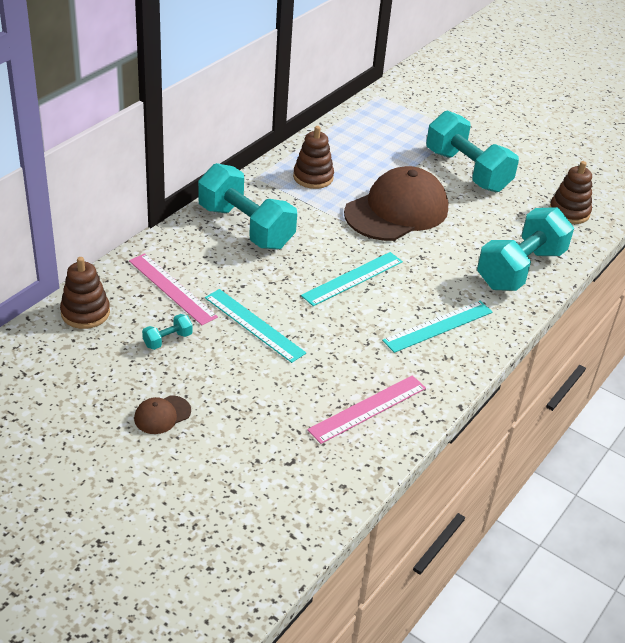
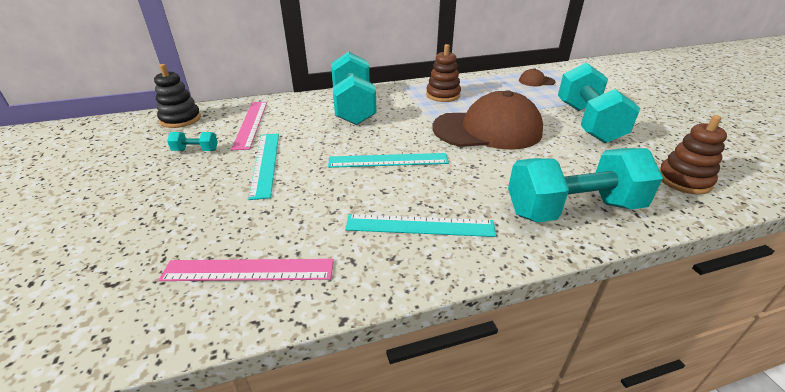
camera: 40 degrees right, 5 degrees down
brown stacking toy [60,257,110,329] -> black stacking toy [154,64,201,128]
brown cap [134,395,191,434] -> brown cap moved to [519,69,555,86]

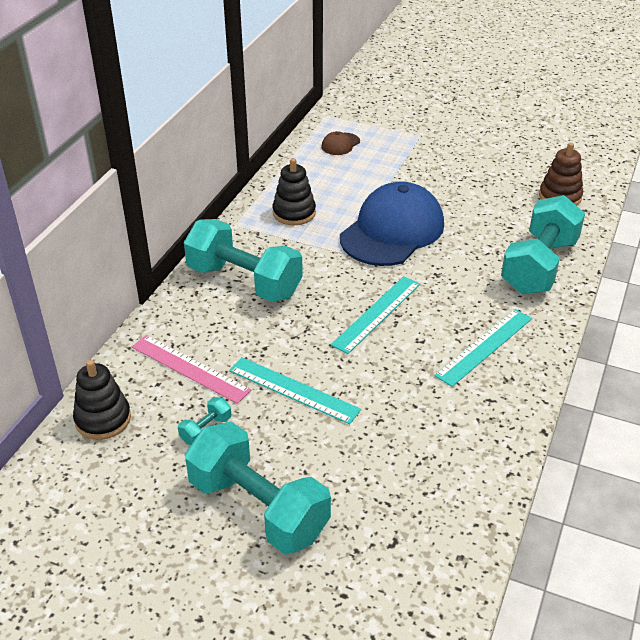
camera: 50 degrees left, 5 degrees up
pink ruler [159,259,334,281] -> none
brown stacking toy [426,44,461,102] -> black stacking toy [272,158,316,225]
brown cap [432,90,543,149] -> blue cap [340,182,444,266]
turquoise dumbbell [558,63,640,143] -> turquoise dumbbell moved to [185,421,331,554]

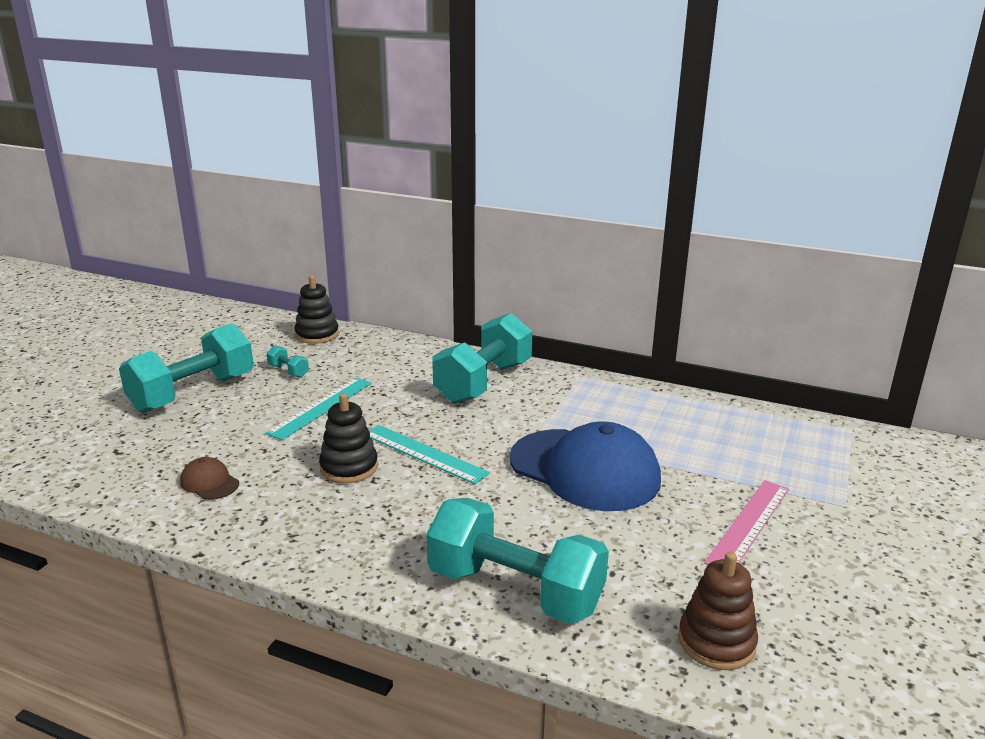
camera: 90 degrees right, 15 degrees down
pink ruler [132,335,251,404] -> pink ruler moved to [704,480,789,565]
black stacking toy [272,158,316,225] -> black stacking toy moved to [319,393,378,484]
brown cap [321,131,360,155] -> brown cap moved to [180,457,239,500]
turquoise ruler [434,309,532,387] -> none

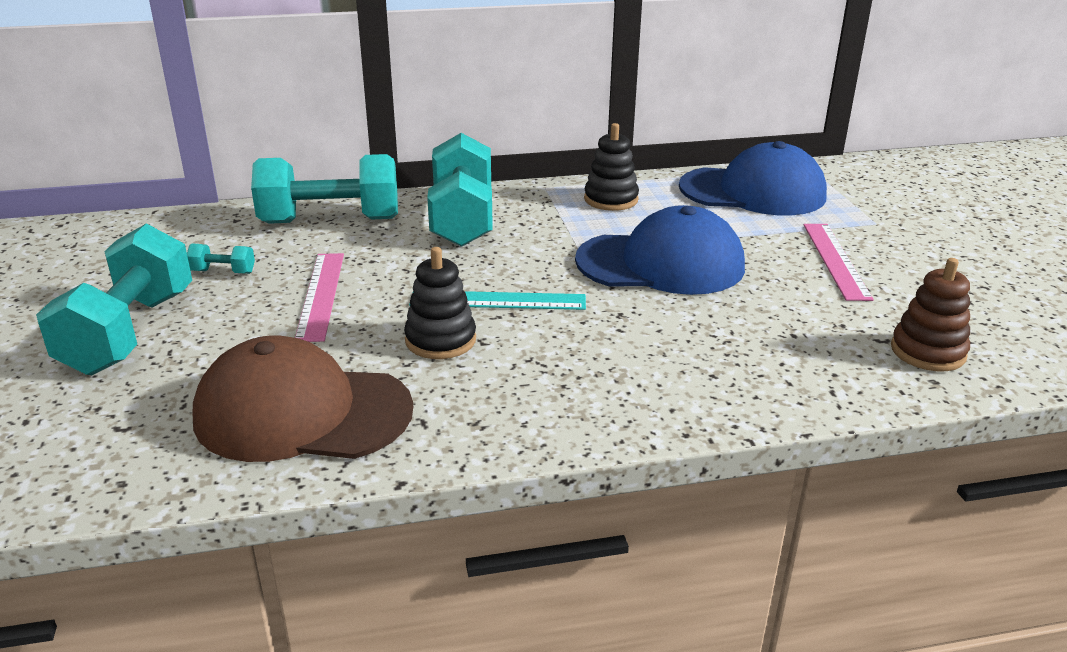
camera: 35 degrees left, 5 degrees up
brown cap [180,457,239,500] -> brown cap [193,335,413,462], size x2.47
turquoise ruler [265,378,372,440] -> pink ruler [295,253,344,342]
black stacking toy [294,275,339,344] -> black stacking toy moved to [584,123,639,211]
turquoise dumbbell [427,498,609,624] -> turquoise dumbbell moved to [251,154,398,224]
none -> blue cap [679,141,827,215]

